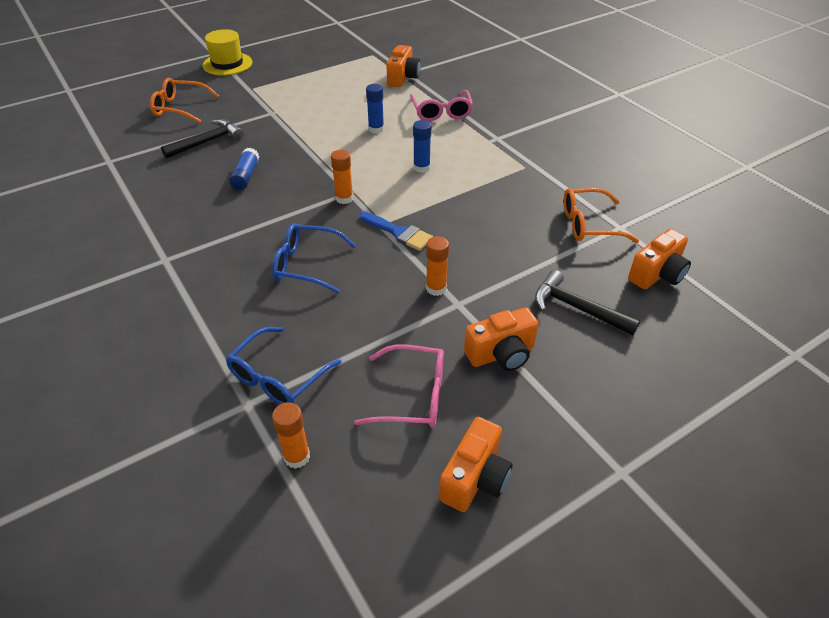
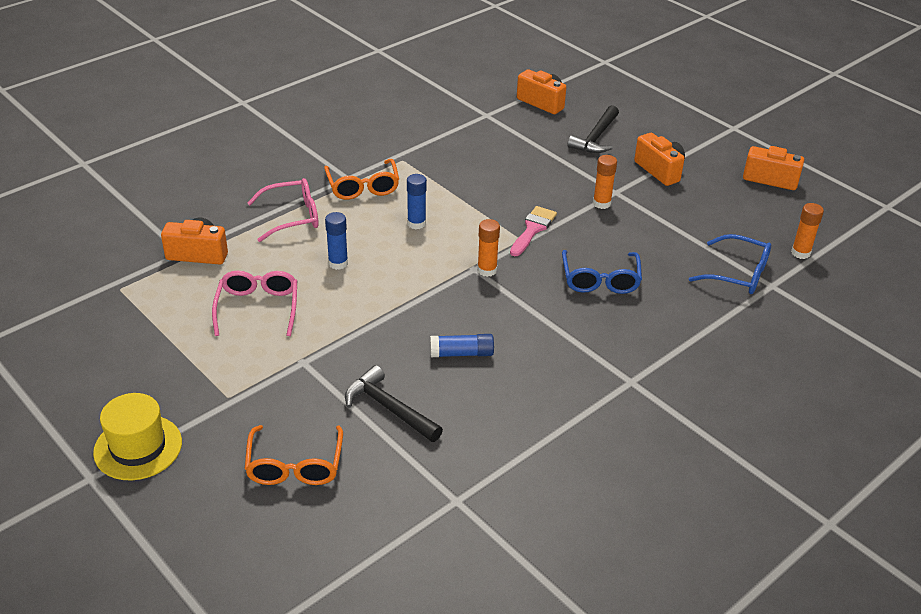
camera: 100 degrees left, 5 degrees down
pink glasses [354,344,444,428] -> pink glasses moved to [212,271,297,336]
blue brush [360,212,433,251] -> pink brush [510,206,557,256]
orange glasses [564,188,639,243] -> orange glasses moved to [324,159,399,200]

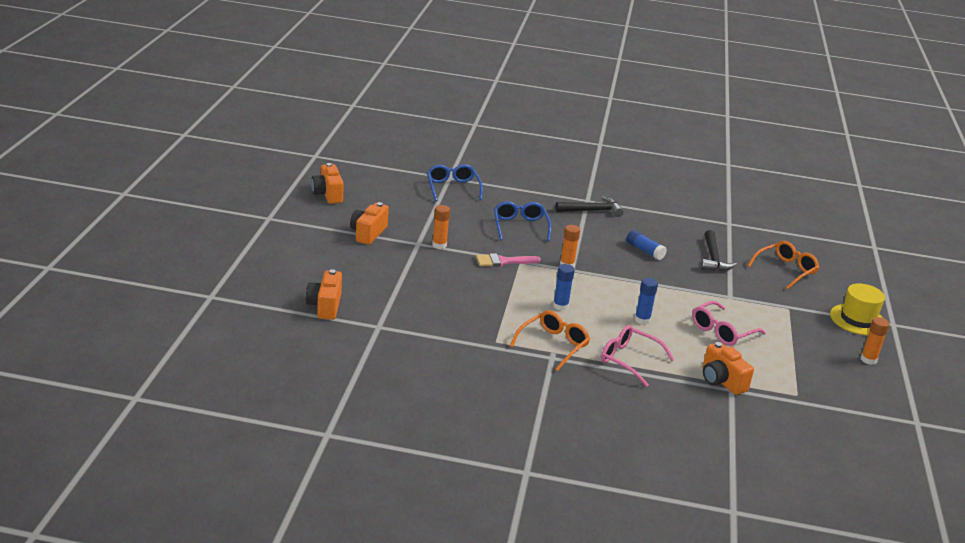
camera: 130 degrees left, 10 degrees down
blue glasses [562,250,642,294] -> blue glasses turned 60 degrees counterclockwise [494,201,552,241]
black hammer [567,105,619,153] -> black hammer moved to [555,196,624,217]
orange glue stick [791,203,824,259] -> orange glue stick moved to [861,317,890,365]

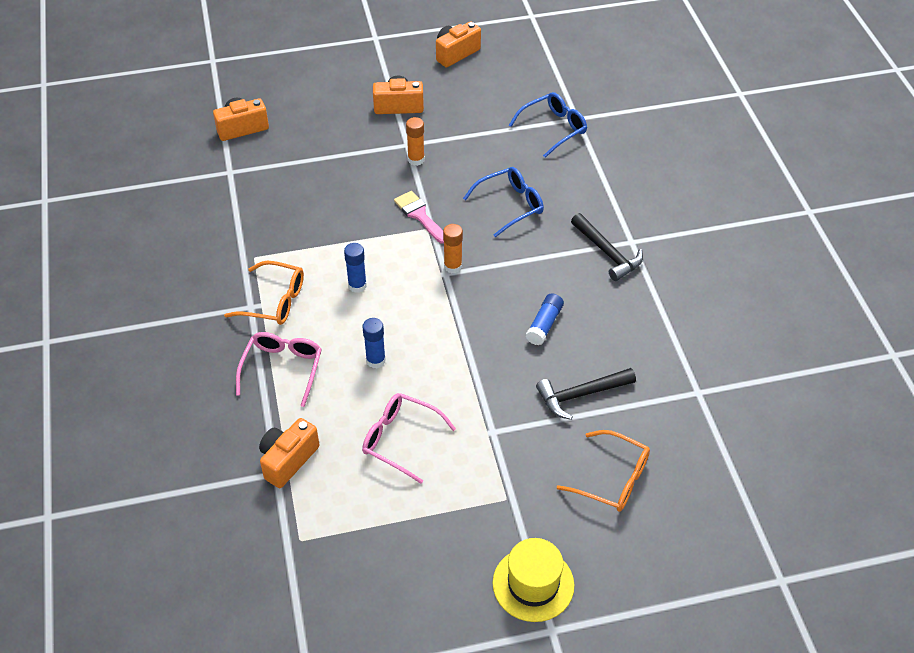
camera: 70 degrees right, 20 degrees up
orange glue stick [861,317,890,365] -> none

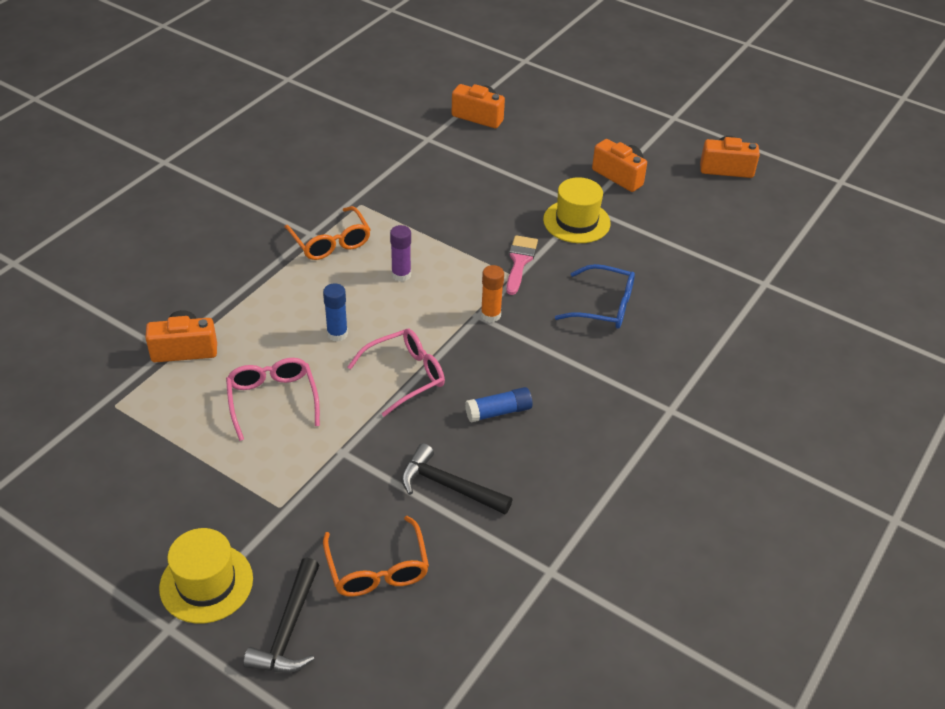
camera: 45 degrees right, 5 degrees down
pink glasses [236,332,322,407] -> pink glasses moved to [348,329,445,417]
blue glue stick [344,243,367,293] -> purple glue stick [390,225,411,282]
orange glue stick [406,117,425,166] -> yellow hat [543,177,611,243]
blue glasses [509,92,587,158] -> none
black hammer [571,213,643,281] -> black hammer moved to [243,558,320,673]

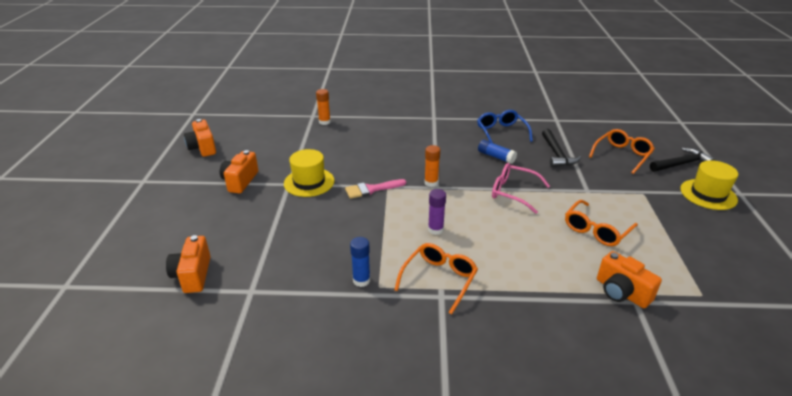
camera: 120 degrees left, 10 degrees down
pink glasses [226,358,320,441] -> orange glasses [565,200,638,246]
blue glue stick [323,283,348,342] -> blue glue stick moved to [350,237,370,287]
blue glasses [555,264,635,329] -> blue glasses moved to [477,110,533,143]
none -> orange glue stick [316,89,331,125]

